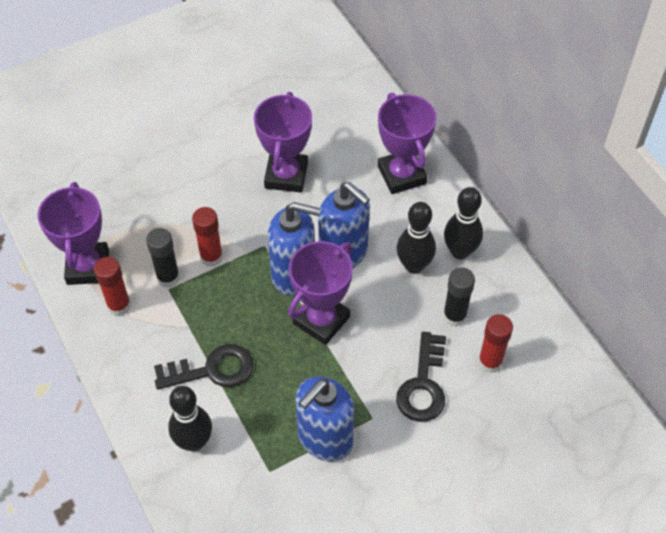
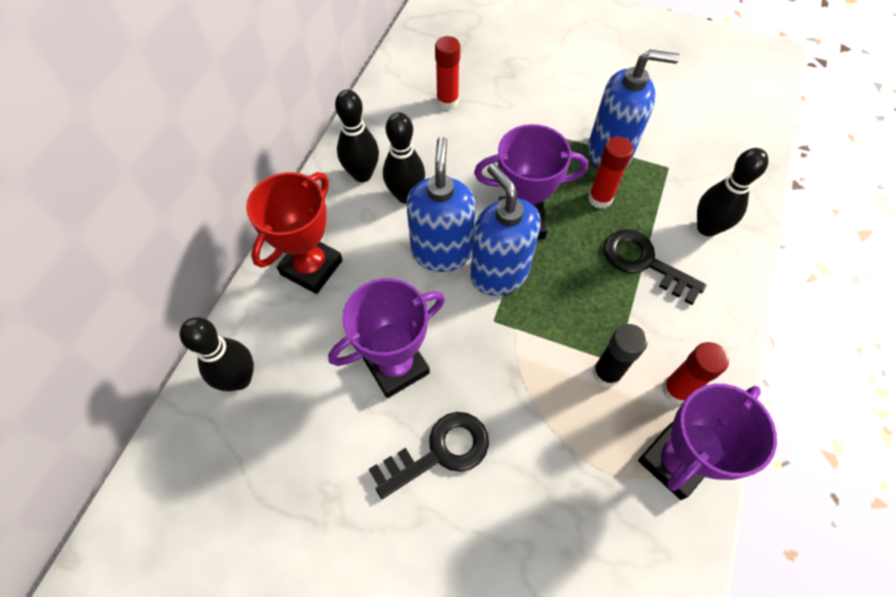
camera: 130 degrees left, 5 degrees up
red glue stick [192,207,223,267] -> red glue stick moved to [588,137,634,209]
purple trophy [378,93,436,194] -> red trophy [246,172,343,294]
black key [396,332,446,422] -> black key moved to [369,412,489,499]
black glue stick [443,267,475,327] -> none
none -> black bowling pin [180,317,254,391]

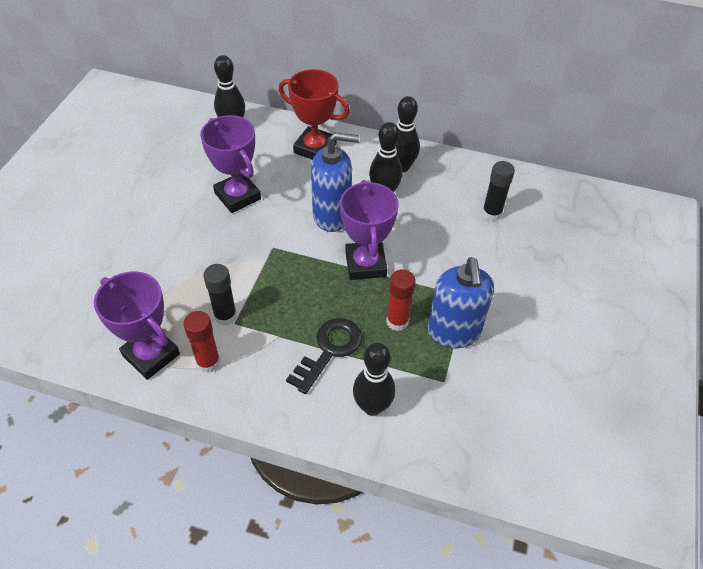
camera: 85 degrees right, 10 degrees down
black key [369,412,489,499] -> none
red glue stick [435,36,460,110] -> black glue stick [482,161,515,221]
blue soap dispenser [470,164,541,296] -> none

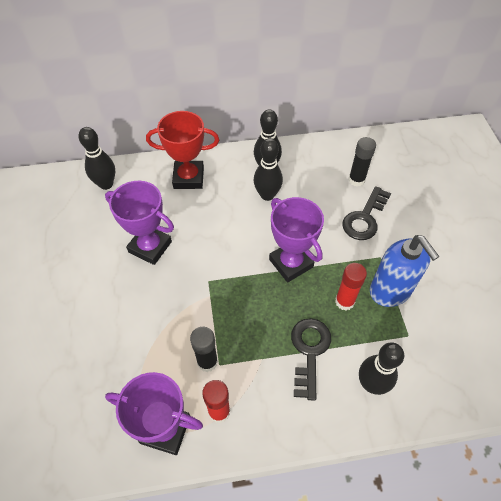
camera: 25 degrees left, 5 degrees up
blue soap dispenser [311,132,359,232] -> none
none -> black key [343,186,391,240]

